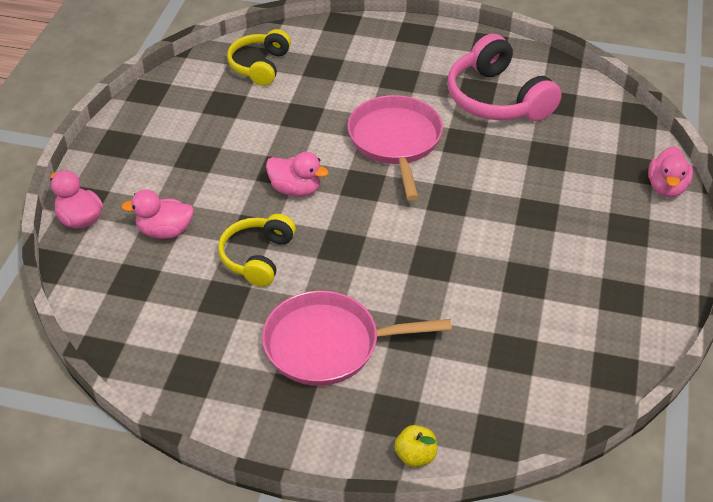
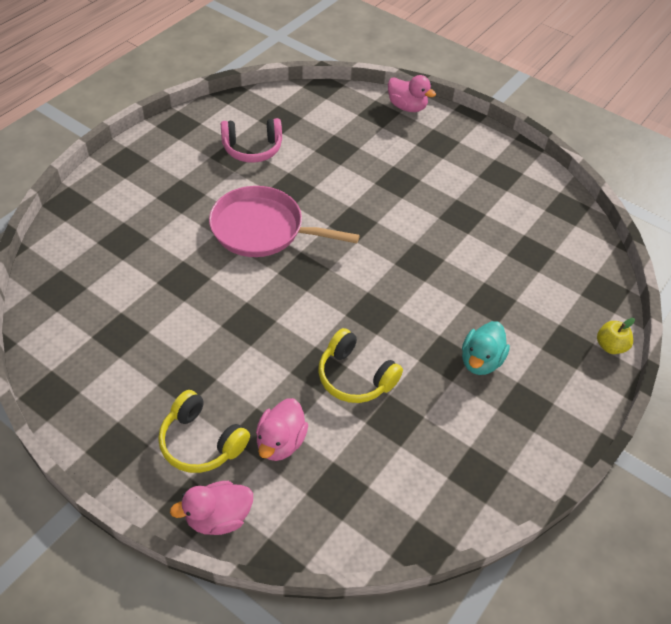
camera: 70 degrees left, 5 degrees up
yellow headphones [227,29,291,86] -> yellow headphones moved to [158,390,250,473]
pink pan [262,291,452,386] -> turquoise duck [462,321,510,375]
pink duck [266,152,329,197] -> none
pink headphones [447,34,562,121] -> pink headphones [221,118,282,163], size x0.64

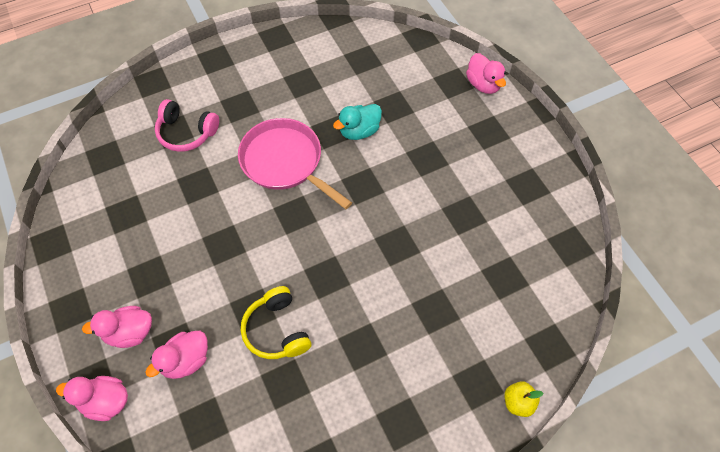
camera: 30 degrees right, 10 degrees up
yellow headphones [158,390,250,473] -> pink duck [82,306,152,348]
pink headphones [221,118,282,163] -> pink headphones moved to [155,99,219,152]
turquoise duck [462,321,510,375] -> turquoise duck moved to [333,104,382,140]

